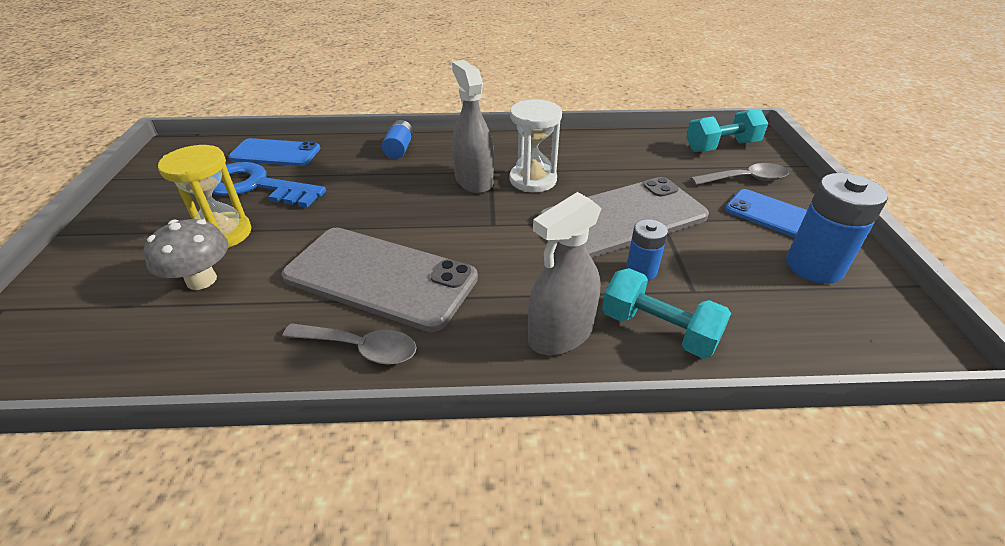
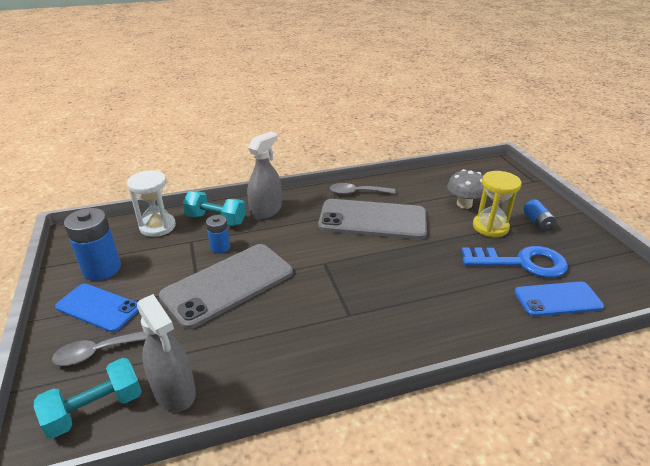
camera: 165 degrees right, 5 degrees down
blue battery [382,120,413,159] -> blue battery moved to [523,200,557,232]
grey spray bottle [452,60,494,193] -> grey spray bottle moved to [137,294,196,412]
white hourglass [510,99,562,192] -> white hourglass moved to [127,170,176,237]

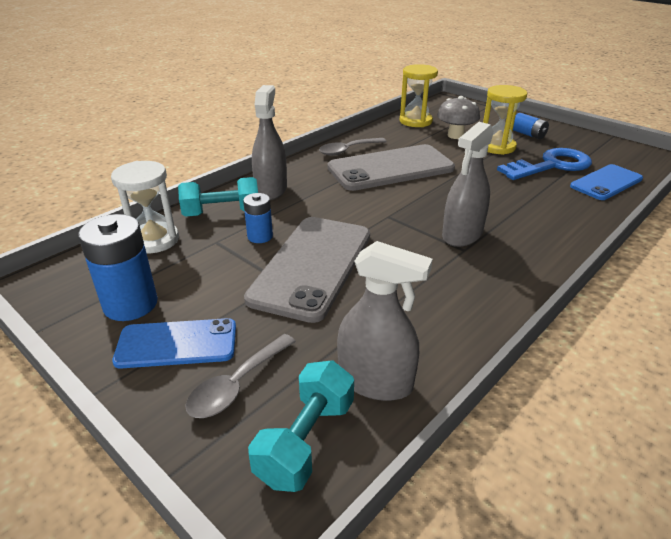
camera: 30 degrees left, 0 degrees up
none -> yellow hourglass [400,64,438,127]
none -> grey spray bottle [442,122,494,247]

